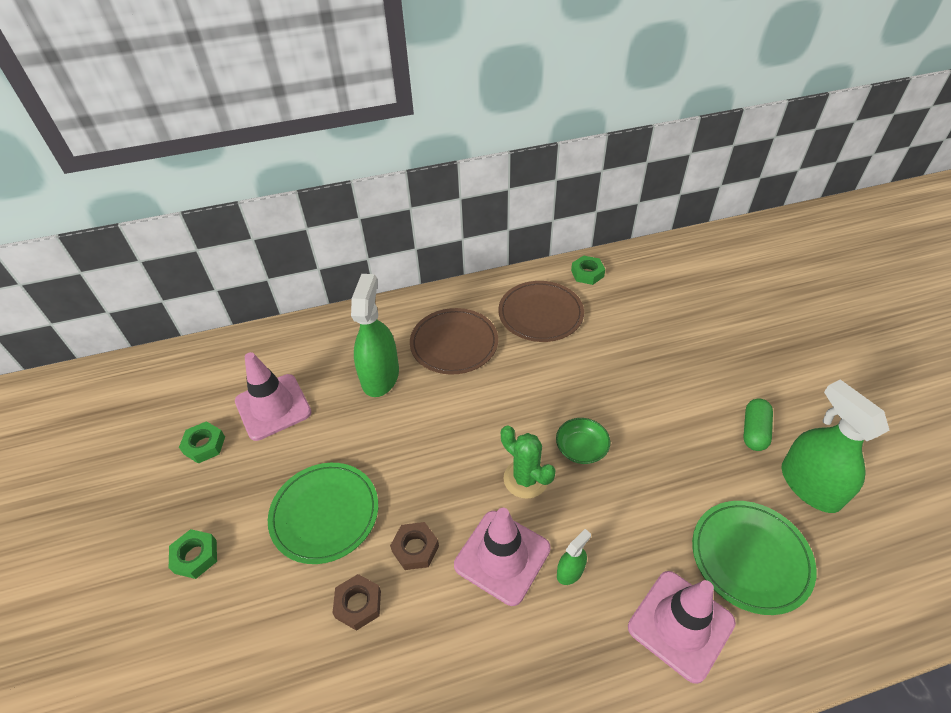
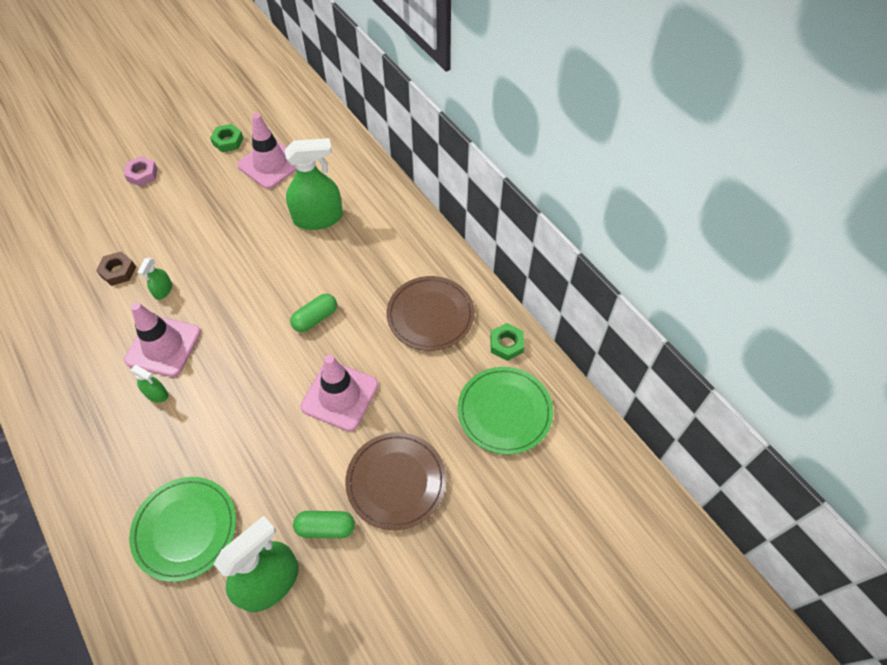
camera: 70 degrees right, 10 degrees up
green nut [169,529,217,579] -> pink nut [124,156,158,187]
green plate [268,463,378,564] -> green plate moved to [458,367,553,455]
brown nut [390,522,439,570] -> green spray bottle [138,258,172,300]
brown plate [410,308,498,375] -> brown plate moved to [345,432,446,530]
green cactus [501,425,556,499] -> none
green bowl [556,418,610,464] -> none
pink traffic cone [628,571,736,684] -> pink traffic cone moved to [300,355,378,431]
none -> green capsule [290,294,337,332]

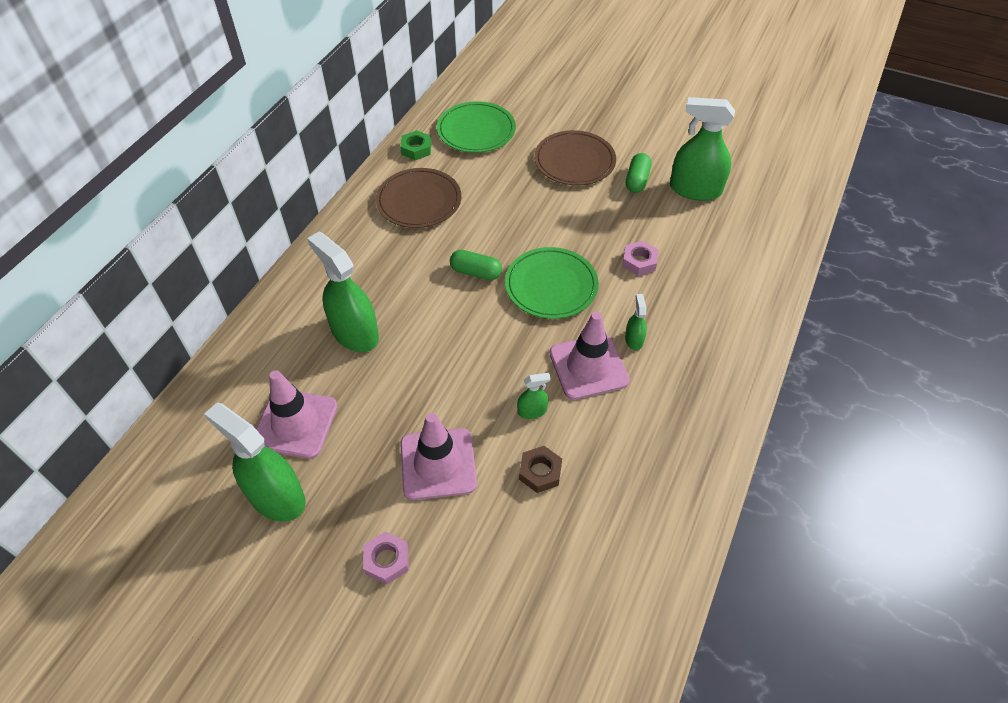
camera: 120 degrees left, 5 degrees down
green plate [129,477,236,582] -> green plate moved to [505,247,599,319]
green nut [210,124,244,153] -> green spray bottle [204,403,306,522]
green capsule [293,511,355,538] -> green capsule turned 45 degrees clockwise [626,153,651,193]
pink traffic cone [300,355,378,431] -> pink traffic cone moved to [400,413,477,500]
none -> pink nut [622,241,658,276]

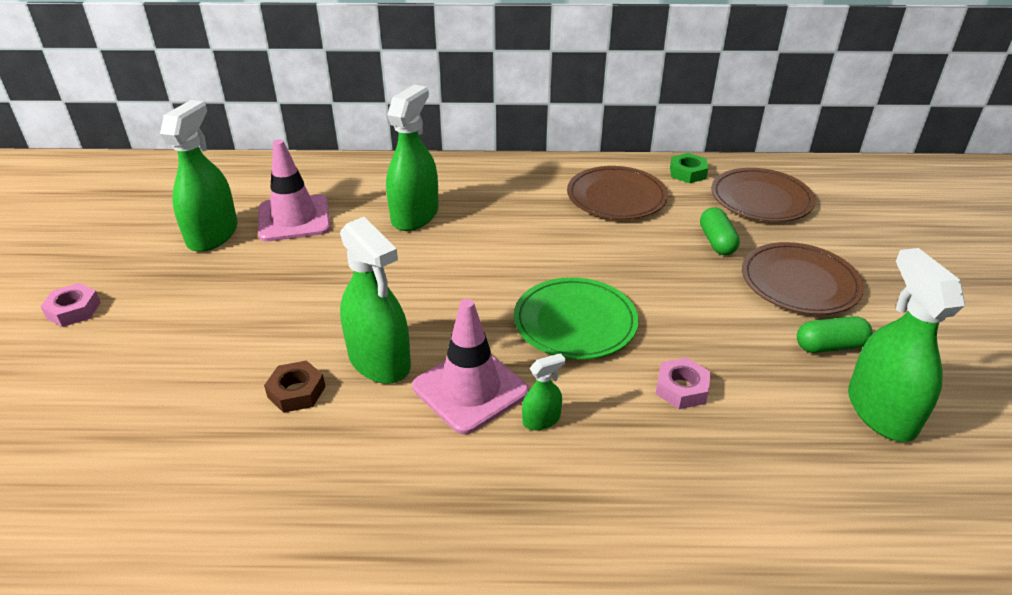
camera: 65 degrees right, 15 degrees down
pink nut [363,532,409,585] -> pink nut moved to [40,283,101,327]
pink traffic cone [400,413,477,500] -> none
green plate [437,101,516,153] -> brown plate [711,168,816,222]
green capsule [450,250,502,280] -> green capsule moved to [700,207,740,255]
green spray bottle [517,373,551,419] -> green spray bottle [340,217,411,384], size x2.17

